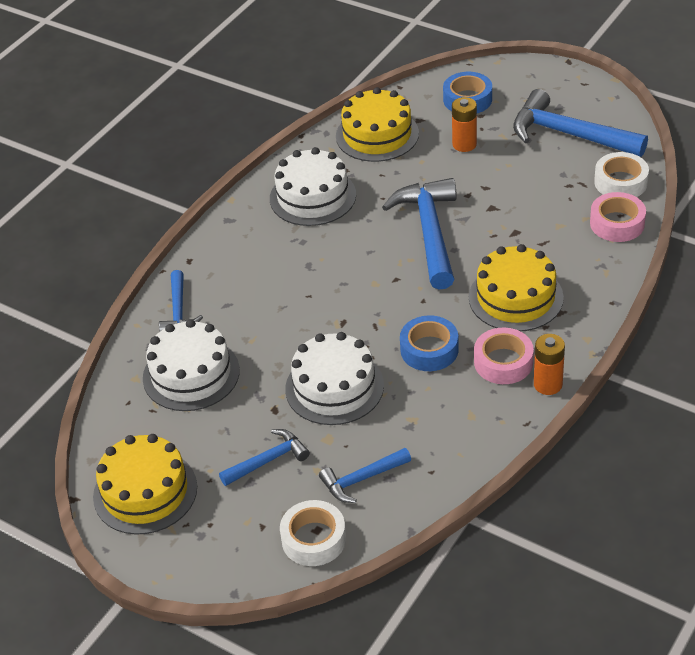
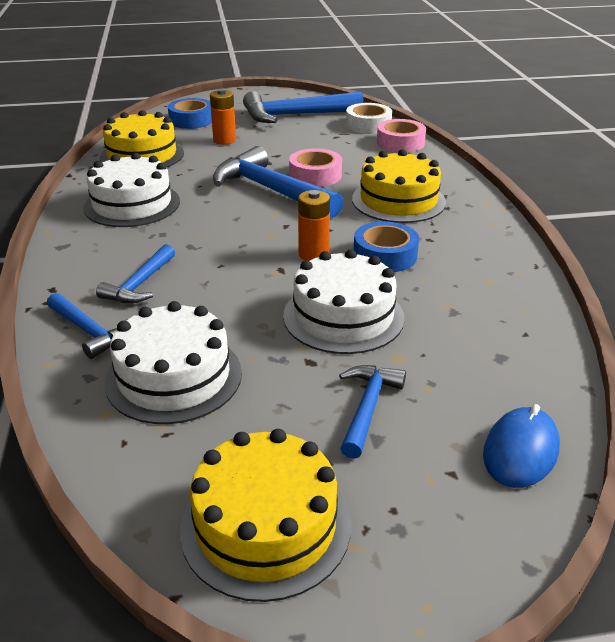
camera: 45 degrees left, 10 degrees down
white tape [280,500,346,566] -> blue mouse [483,404,560,488]
blue hammer [319,448,411,503] -> blue hammer moved to [96,244,175,303]
pink tape [474,328,534,384] -> pink tape moved to [289,148,342,187]
orange battery [534,334,565,395] -> orange battery moved to [298,190,330,261]

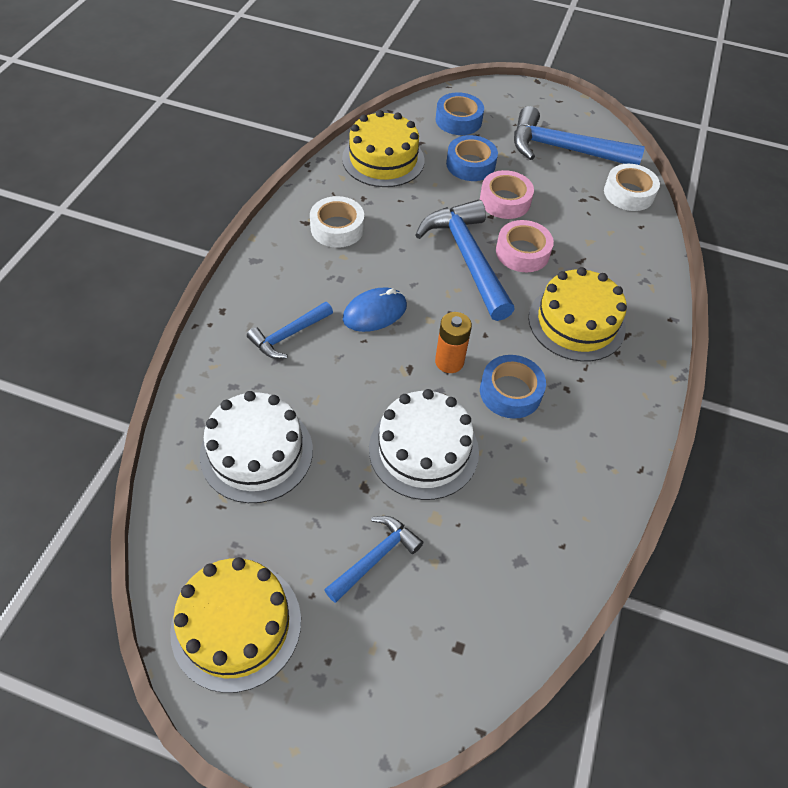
camera: 25 degrees right, 20 degrees up
blue hammer [47,293,128,359] -> none
white cake [83,153,180,227] -> white tape [310,196,364,248]
orange battery [210,89,236,145] -> blue tape [446,135,498,181]
pink tape [377,119,426,152] -> pink tape moved to [480,170,534,219]
blue mouse [483,404,560,488] -> blue mouse moved to [343,288,407,332]

